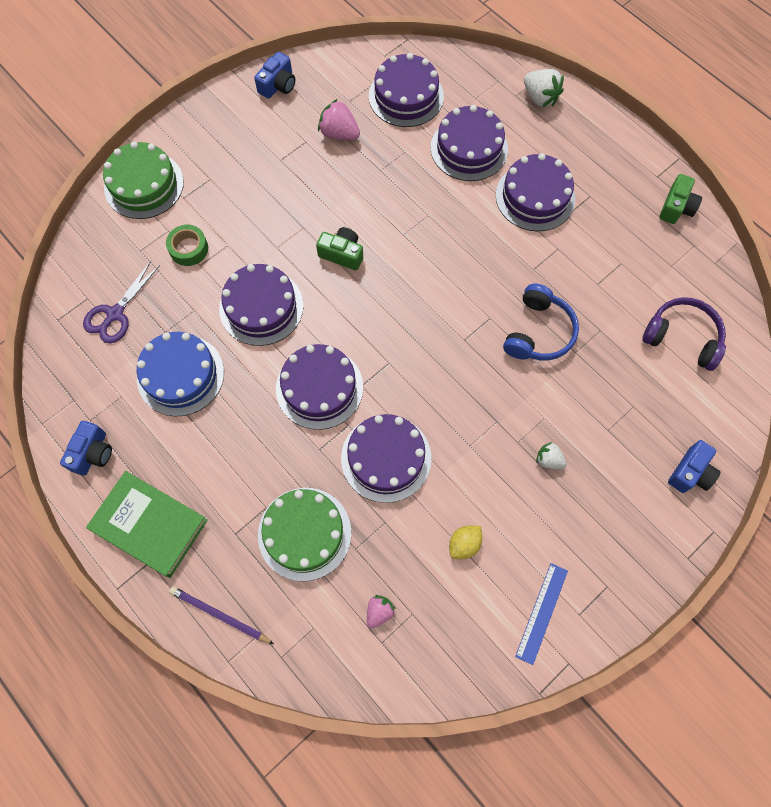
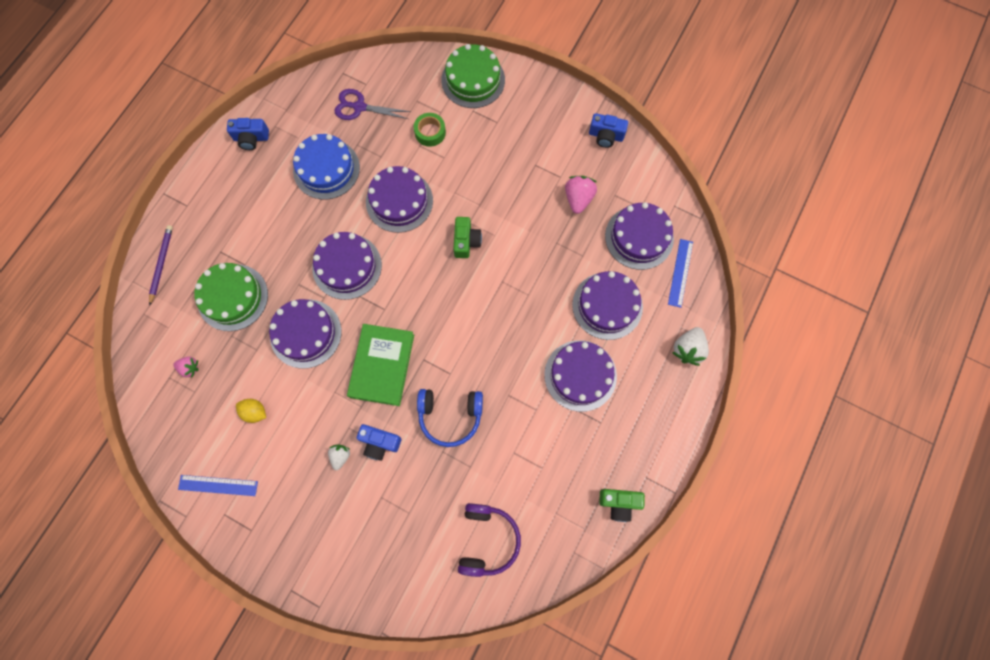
camera: 70 degrees right, 5 degrees up
green book [86,471,208,578] -> green book moved to [347,324,414,406]
blue camera [668,440,721,493] -> blue camera moved to [357,424,401,461]
none -> blue ruler [668,239,693,308]

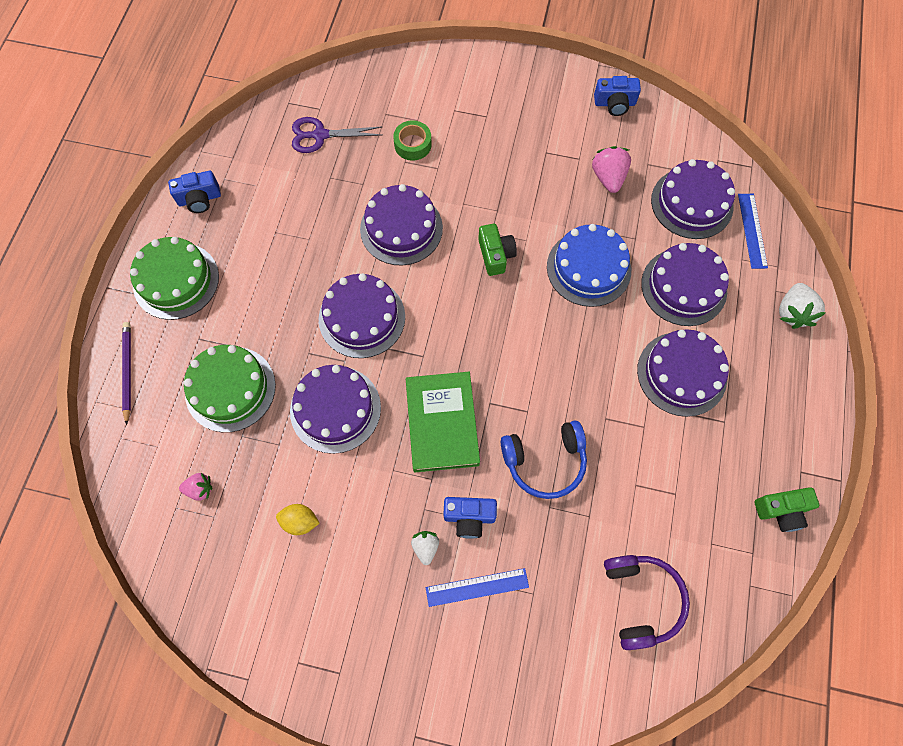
camera: 15 degrees left, 5 degrees down
blue ruler [178,475,258,496] -> blue ruler moved to [426,568,529,607]
blue cake [293,134,360,200] -> blue cake moved to [547,224,631,307]
green cake [441,44,505,108] -> green cake moved to [130,237,219,320]

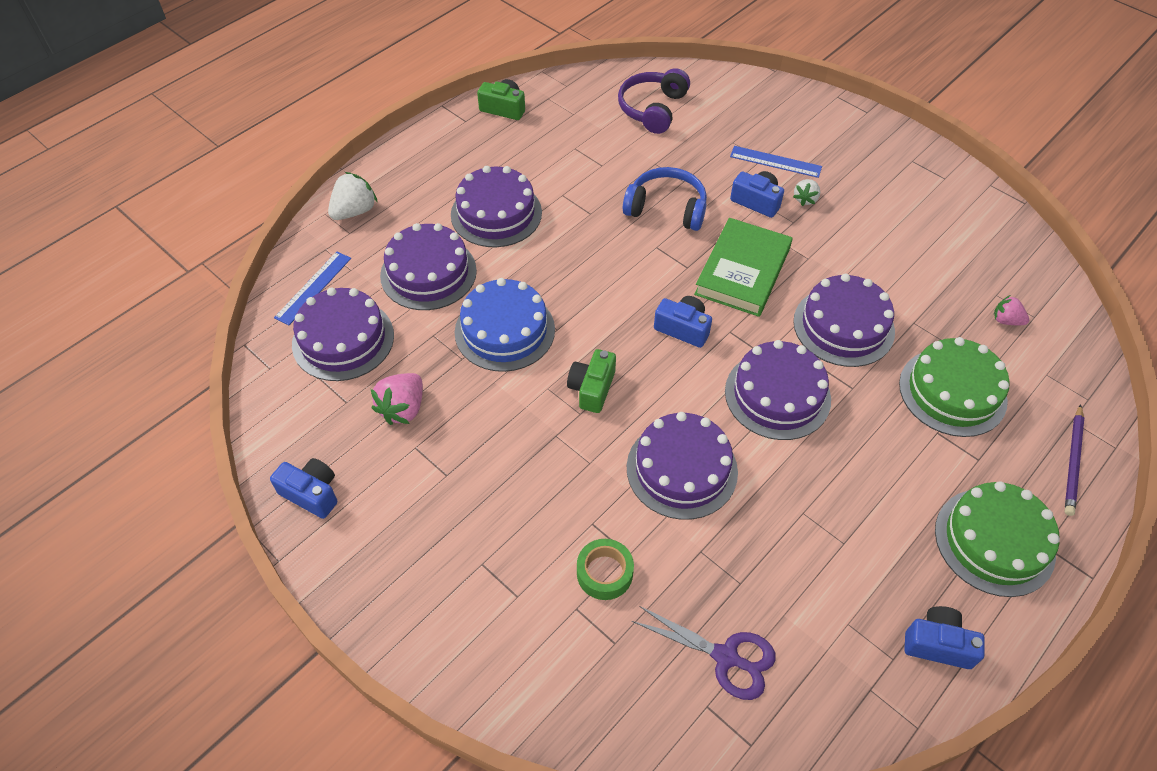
camera: 150 degrees left, 15 degrees down
yellow lemon [276,504,319,535] -> none
none -> blue camera [654,296,712,348]

